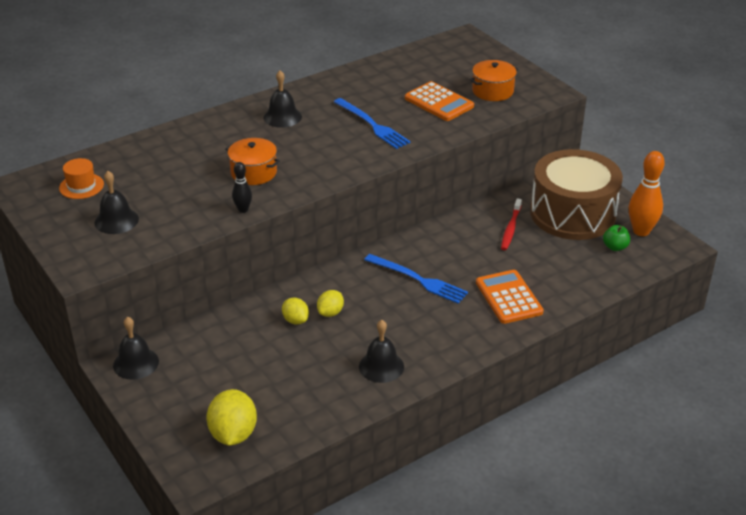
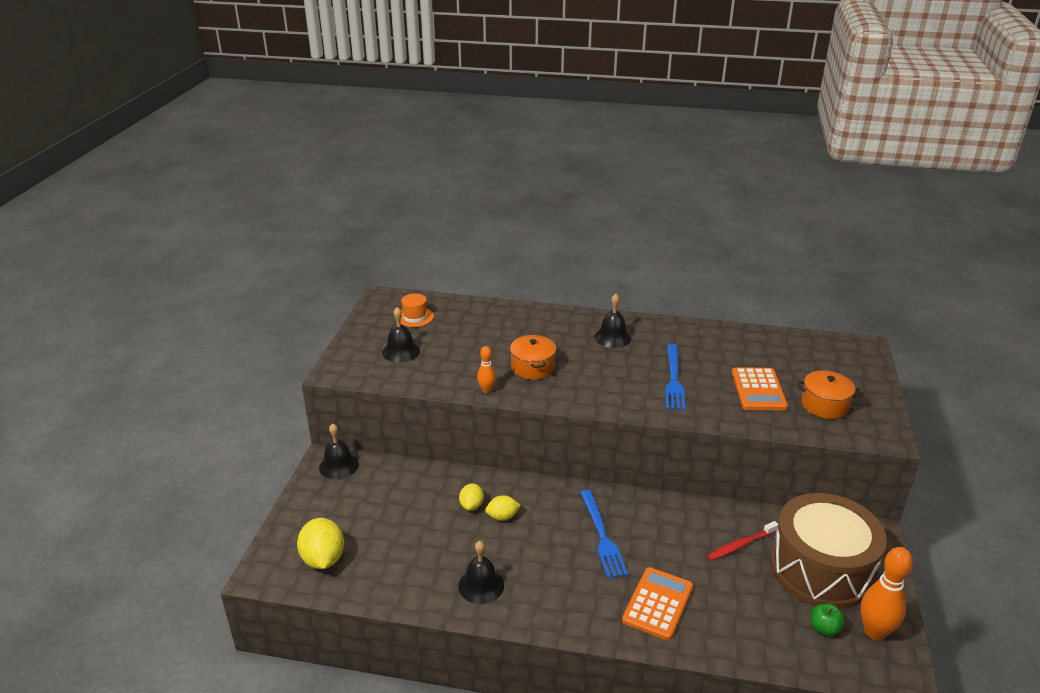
camera: 45 degrees right, 5 degrees down
yellow lemon [206,389,257,446] -> yellow lemon turned 60 degrees counterclockwise [297,518,344,569]
black bowling pin [232,162,252,213] -> orange bowling pin [477,346,496,393]

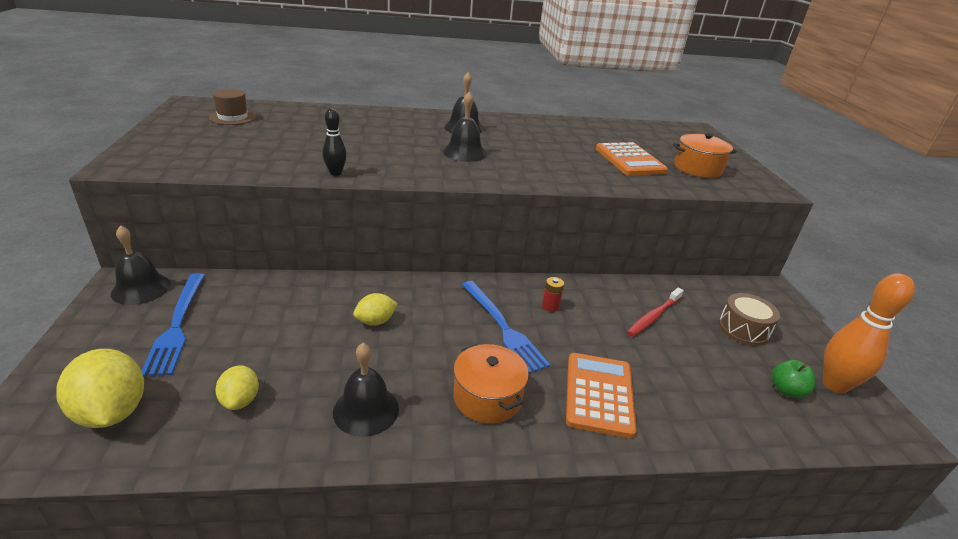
camera: 20 degrees left, 0 degrees up
black bell [382,307,420,363] -> black bell moved to [443,92,487,162]
orange hat [400,293,434,327] -> brown hat [209,89,256,125]
yellow lemon [459,483,484,511] -> yellow lemon moved to [215,365,259,410]
orange bowling pin [477,346,496,393] -> black bowling pin [323,108,347,176]
orange pot [510,335,556,380] -> orange pot moved to [453,344,529,424]
blue fork [665,344,685,410] -> blue fork moved to [142,273,205,377]
brown drum [770,493,887,609] -> brown drum [719,293,780,346], size x0.44
none -> red battery [542,277,564,312]

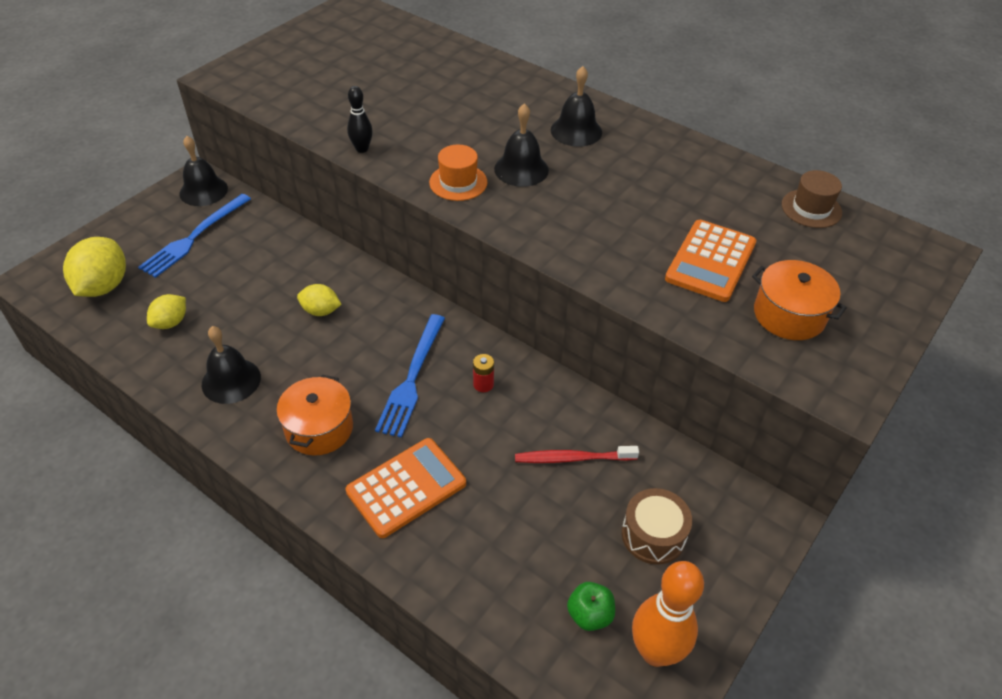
camera: 45 degrees right, 15 degrees up
brown hat [209,89,256,125] -> brown hat moved to [782,170,842,228]
none -> orange hat [429,145,488,201]

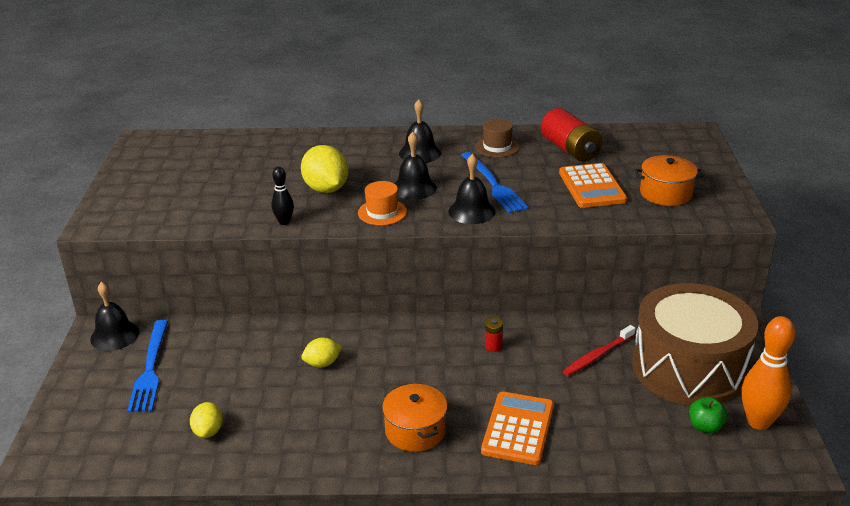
camera: 35 degrees left, 15 degrees down
yellow lemon [63,237,126,297] -> yellow lemon moved to [301,145,348,193]
black bell [202,326,261,404] -> black bell moved to [448,154,495,224]
blue fork [375,314,445,438] -> blue fork moved to [461,152,529,213]
brown drum [622,488,692,565] -> brown drum [632,283,758,406], size x2.29
brown hat [782,170,842,228] -> brown hat moved to [475,119,519,157]
none -> red battery [541,108,602,162]

